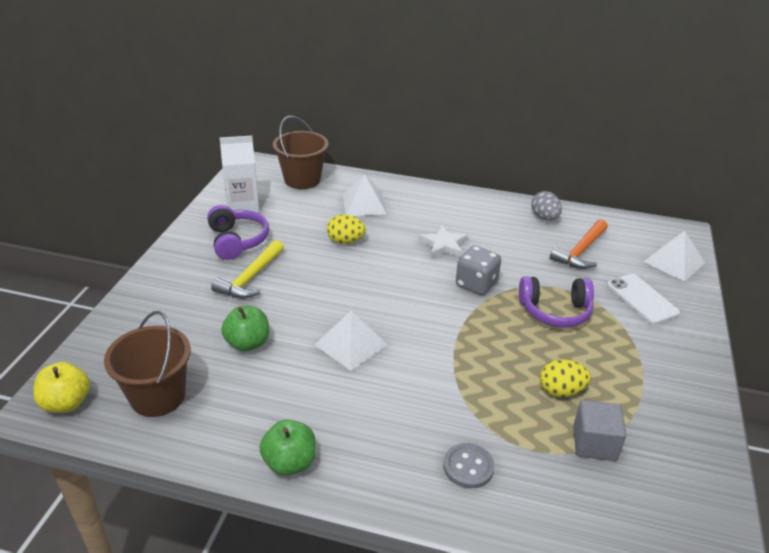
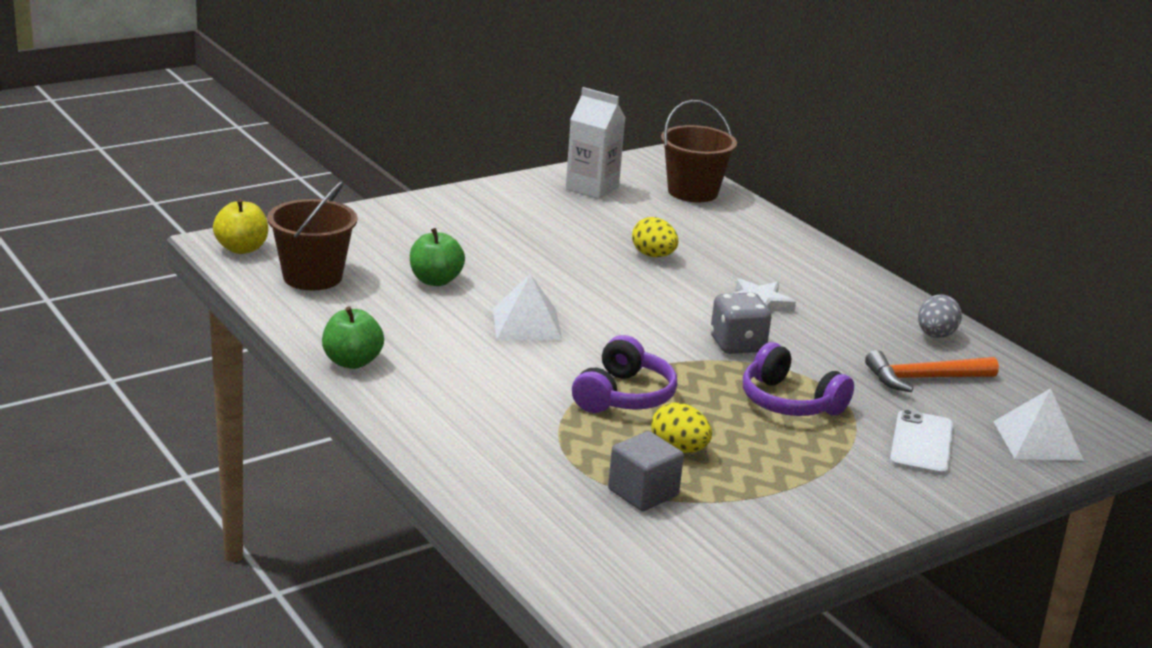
camera: 40 degrees right, 10 degrees down
purple headphones [207,205,269,260] -> purple headphones moved to [572,335,677,413]
yellow hammer [211,240,284,299] -> none
white pyramid [343,174,387,216] -> none
grey button [443,443,495,488] -> none

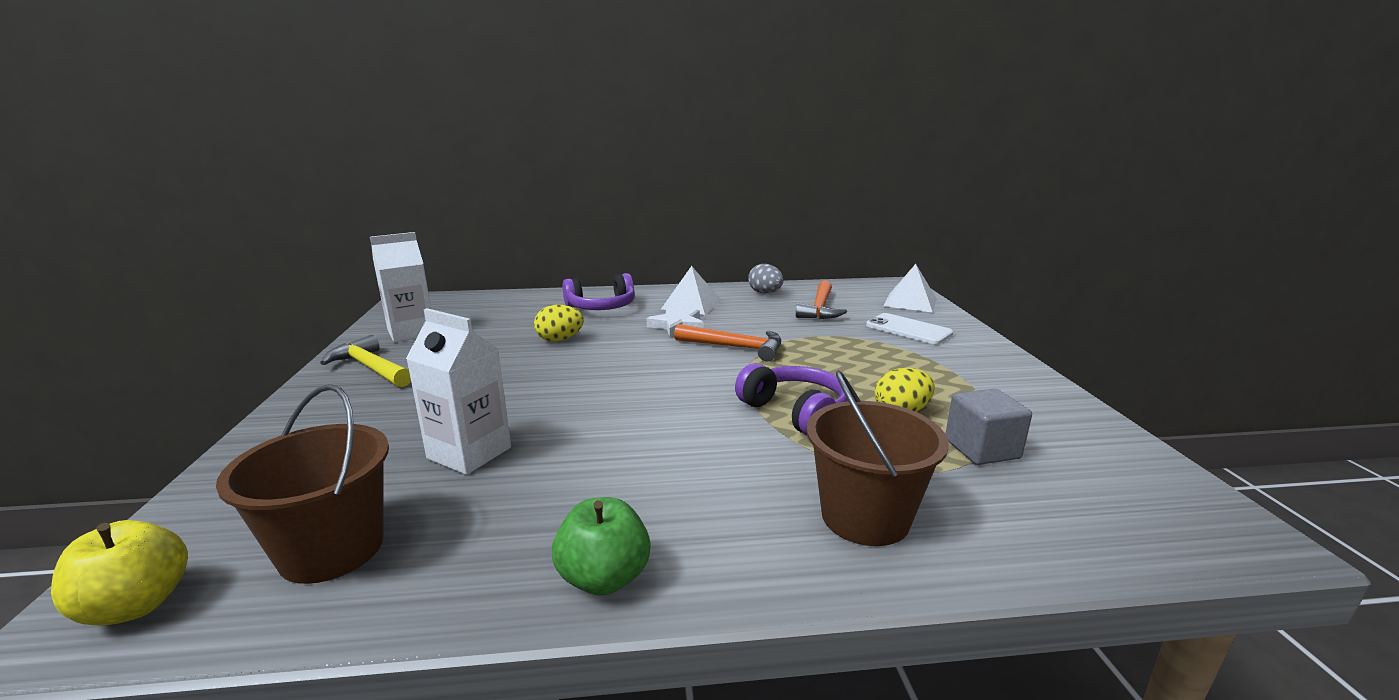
camera: 60 degrees left, 5 degrees down
green apple [410,228,465,286] -> white carton [406,308,511,475]
white pyramid [493,274,562,340] -> white pyramid moved to [661,266,722,315]
brown bucket [661,100,737,202] -> brown bucket moved to [806,370,949,546]
grey dice [710,292,772,354] -> orange hammer [674,324,781,361]
purple headphones [743,342,854,416] -> purple headphones moved to [562,273,635,310]
none -> yellow hammer [320,335,411,387]

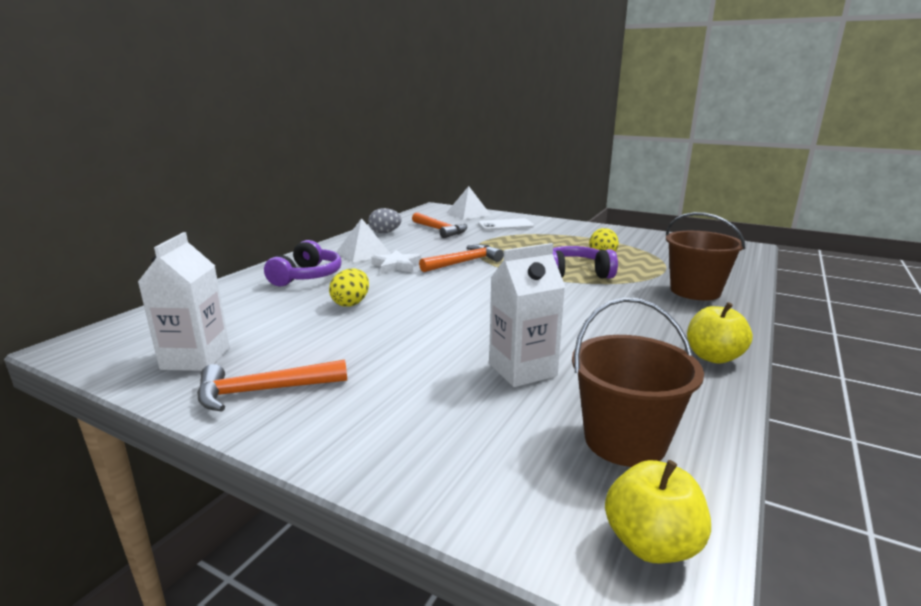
camera: 55 degrees left, 0 degrees up
yellow hammer [320,335,411,387] -> orange hammer [197,360,347,412]
green apple [552,497,651,596] -> yellow apple [687,302,753,364]
grey cube [945,389,1032,465] -> none

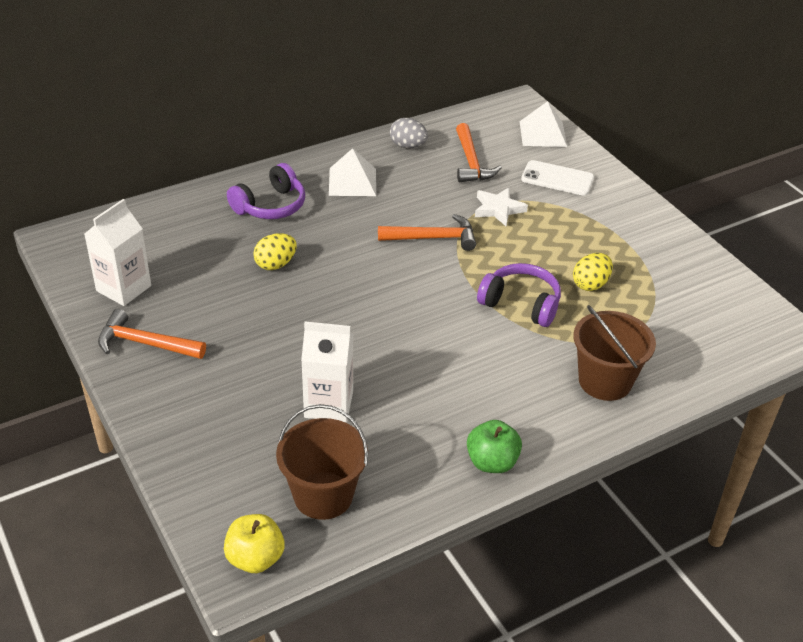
camera: 30 degrees right, 20 degrees up
white star [371,250,421,274] -> white star moved to [475,187,528,226]
yellow apple [687,302,753,364] -> green apple [467,420,522,473]

